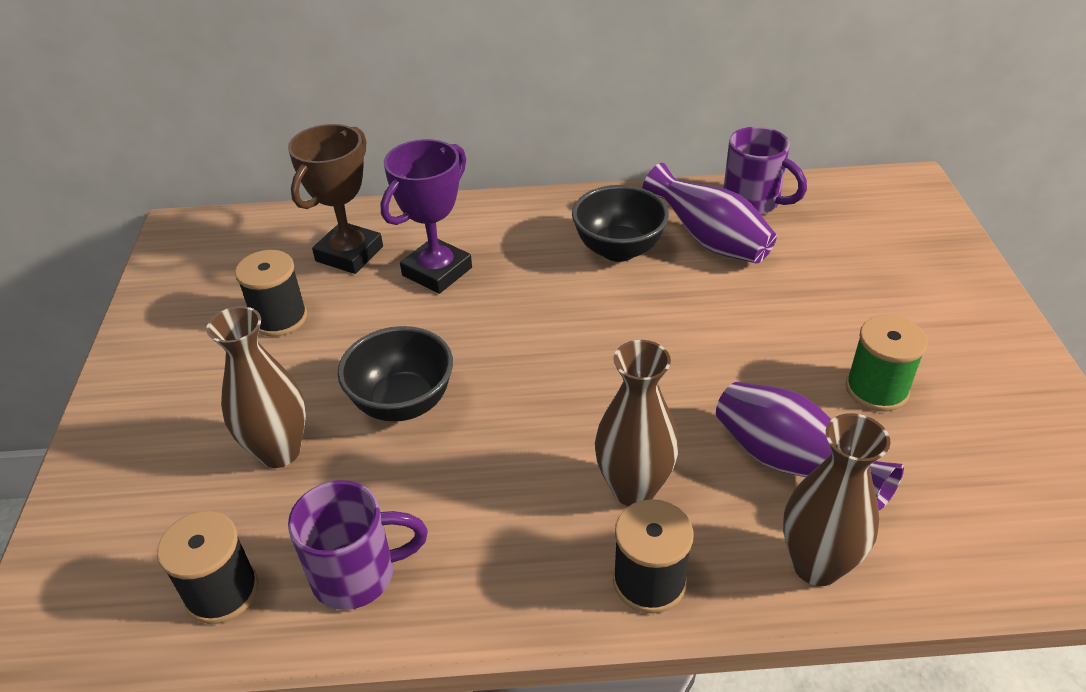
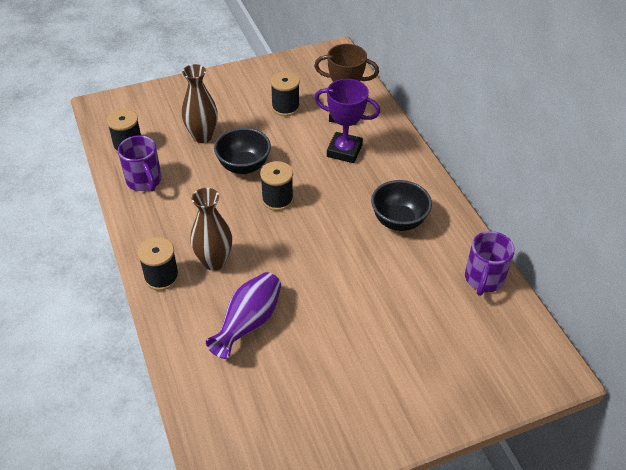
camera: 70 degrees right, 5 degrees up
purple vase [642,163,777,264] -> none
brown vase [783,413,890,586] -> none
green spool [845,315,928,412] -> none
none -> black spool [260,161,294,211]

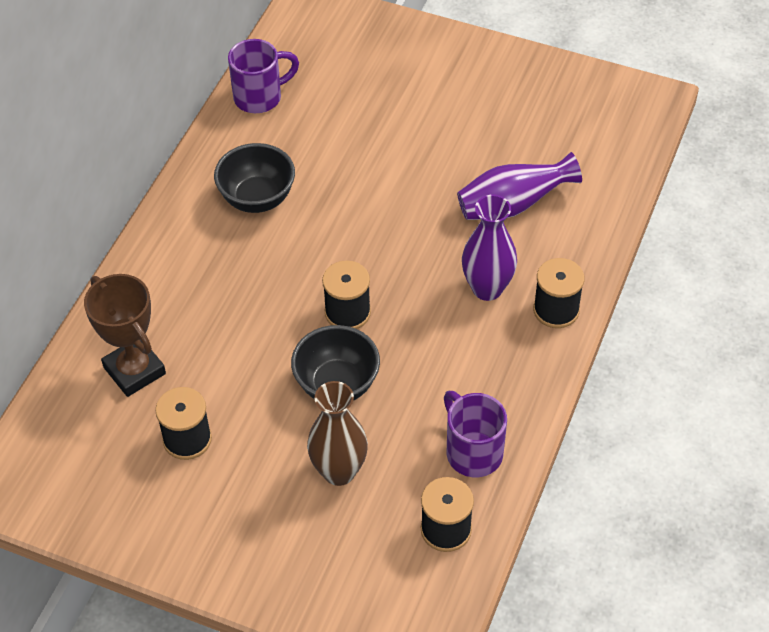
camera: 135 degrees left, 5 degrees up
purple mug [118,135,162,191] -> purple mug turned 45 degrees counterclockwise [444,391,507,477]
brown vase [190,188,232,271] -> purple vase [462,195,517,301]
purple trophy [314,79,380,163] -> none

